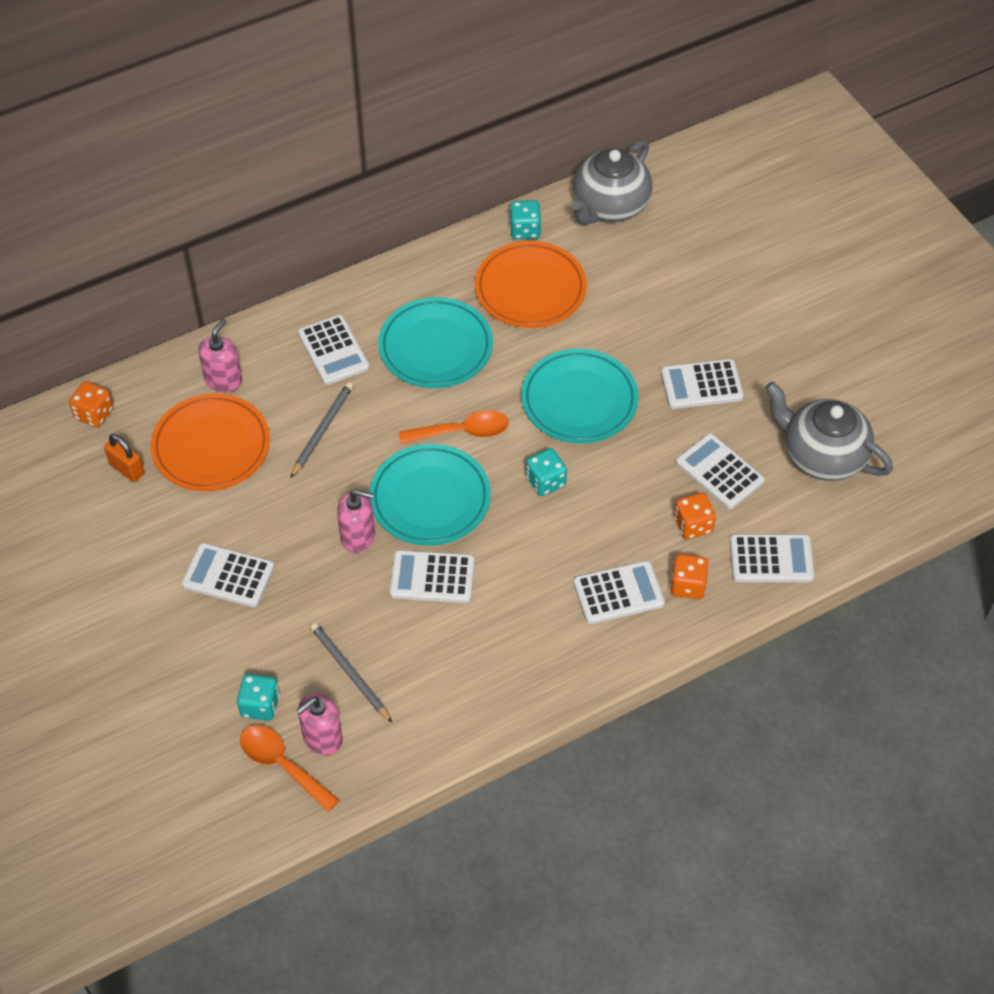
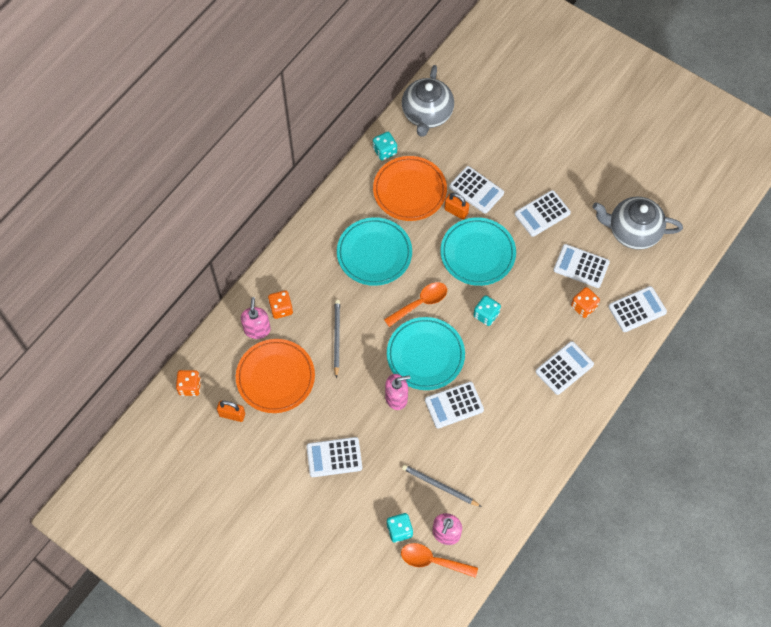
camera: 25 degrees left, 10 degrees up
white calculator [298,315,370,385] -> white calculator moved to [449,166,504,214]
orange dice [670,554,709,599] -> orange dice moved to [268,290,293,319]
none -> orange padlock [444,193,469,220]

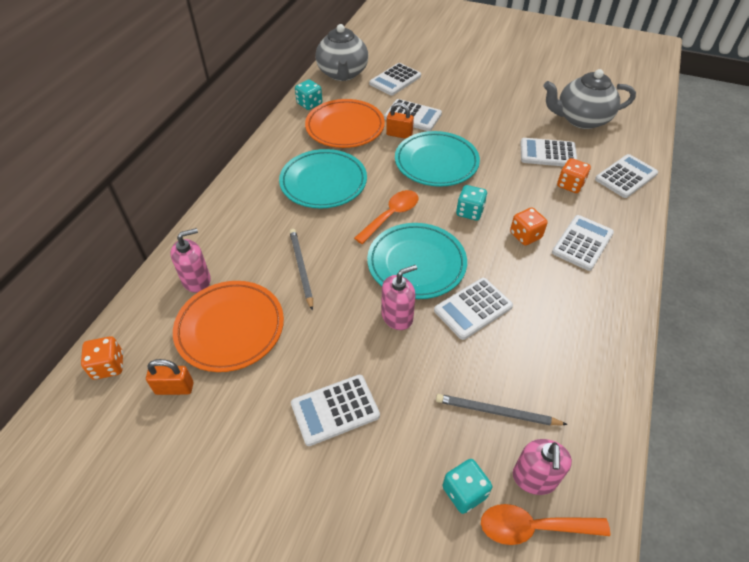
camera: 15 degrees left, 15 degrees down
pink soap dispenser [241,297,271,339] -> pink soap dispenser turned 75 degrees clockwise [171,228,211,293]
orange dice [268,290,293,319] -> orange dice moved to [510,207,548,245]
white calculator [515,190,571,237] -> white calculator moved to [369,63,421,96]

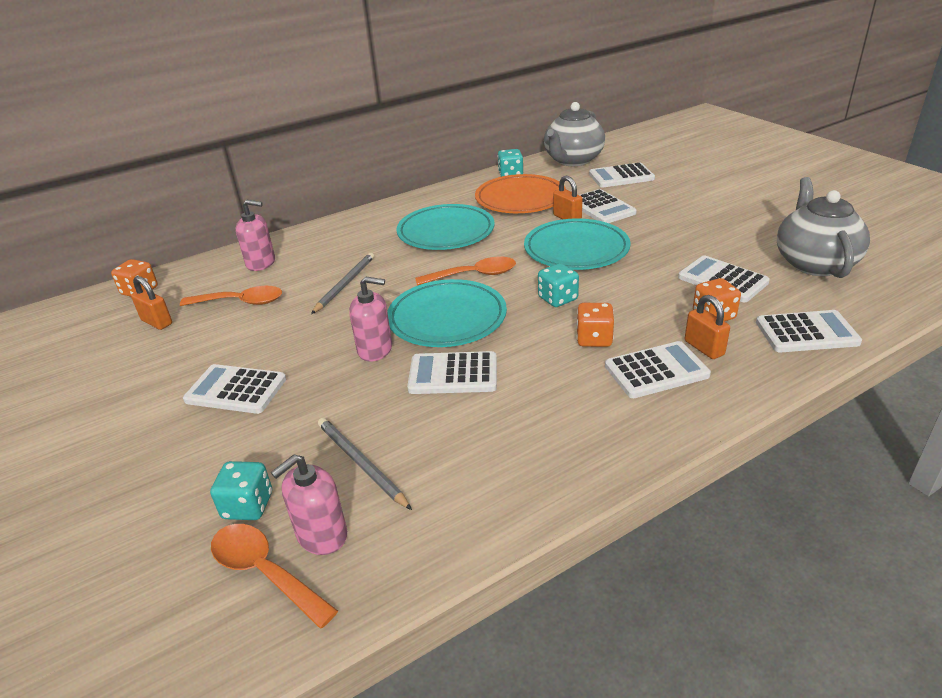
camera: 40 degrees right, 15 degrees down
orange plate [173,281,284,372] -> orange spoon [180,286,282,306]
grey teapot [543,69,636,129] -> grey teapot turned 60 degrees clockwise [777,177,870,278]
none -> orange padlock [685,295,730,359]

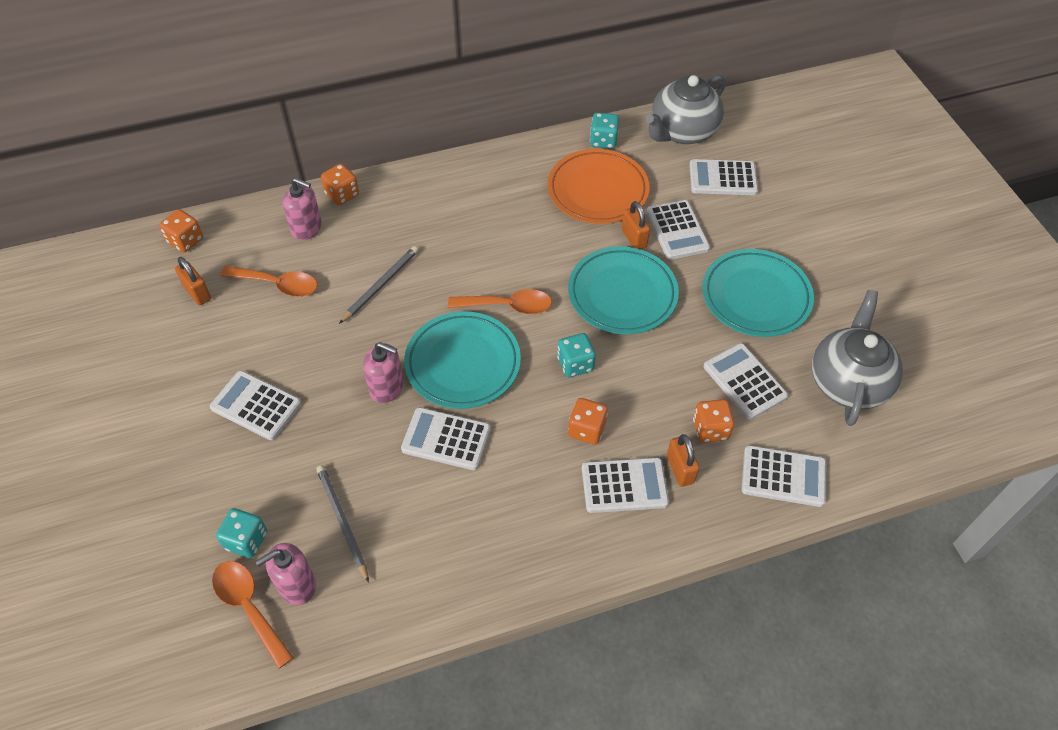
camera: 10 degrees right, 20 degrees up
turquoise plate [396,204,495,250] -> turquoise plate moved to [702,249,814,337]
none -> orange dice [321,164,359,205]

